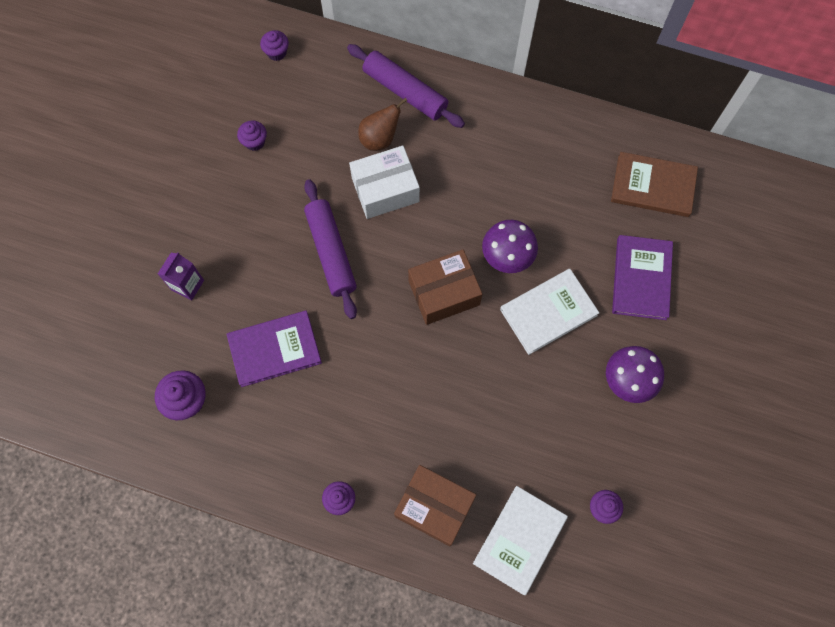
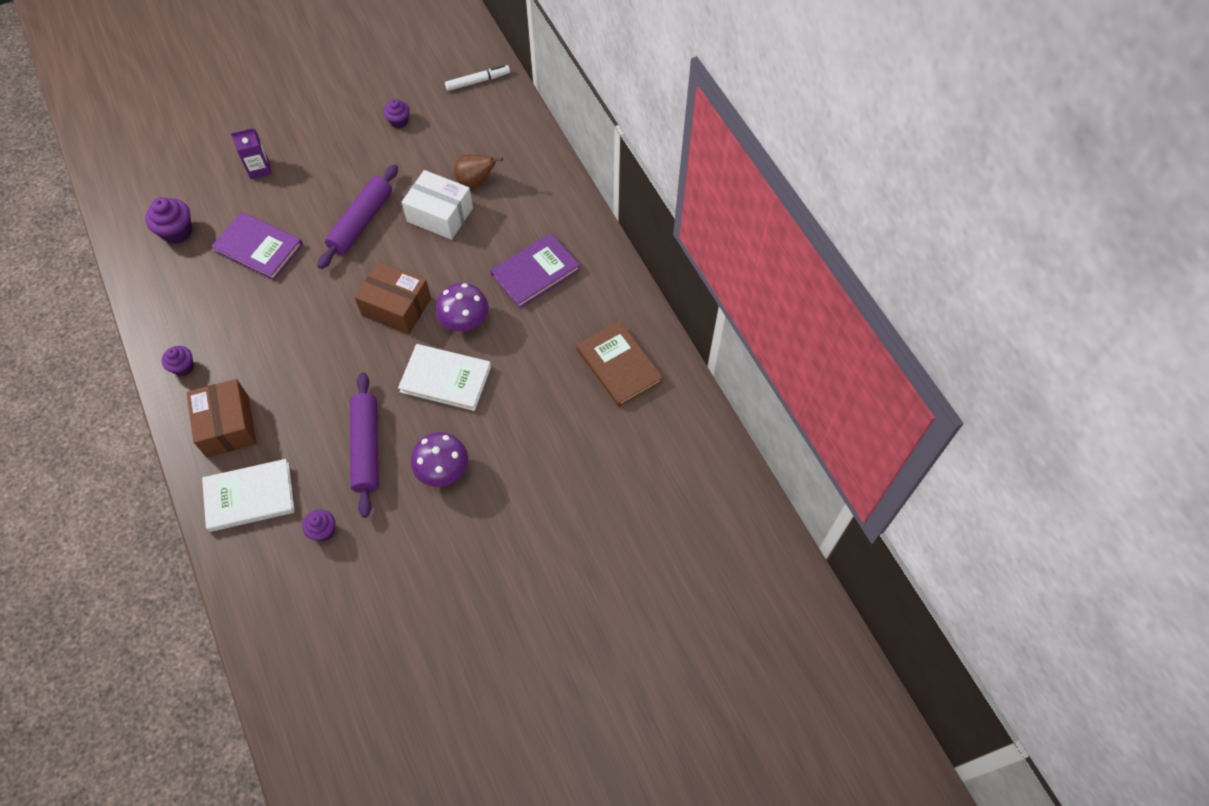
camera: 45 degrees right, 10 degrees down
purple cupcake [260,30,289,61] -> white marker [445,65,510,91]
purple rolling pin [347,44,465,128] -> purple rolling pin moved to [350,372,379,517]
purple book [612,235,673,320] -> purple book moved to [490,233,580,308]

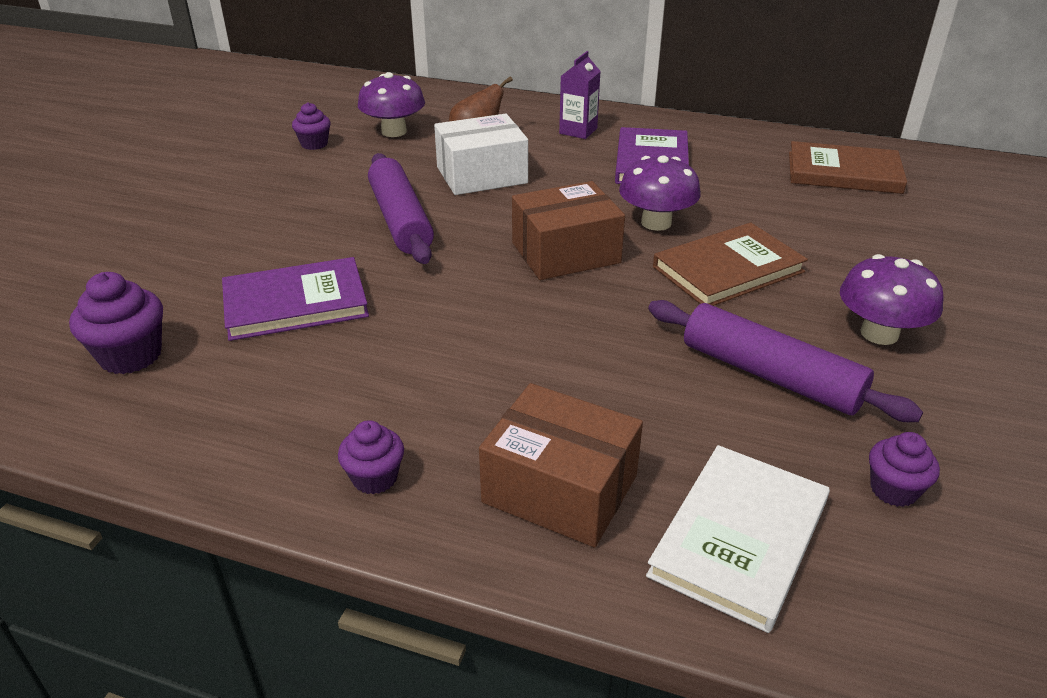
camera: 45 degrees left, 25 degrees down
purple carton [231,128,272,179] -> purple carton moved to [559,51,601,139]
white book [398,344,491,411] -> brown book [653,223,808,306]
white marker [445,65,510,91] -> none
none -> purple mushroom [358,72,425,137]

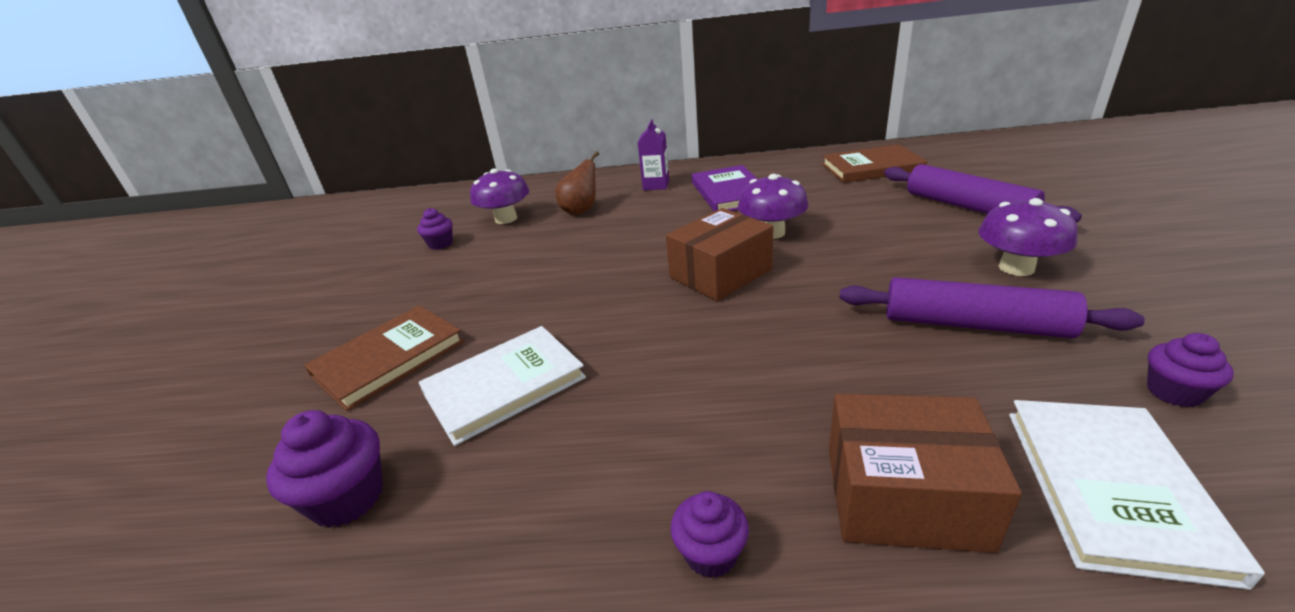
camera: 15 degrees left, 5 degrees down
purple book [222,257,369,341] -> white book [419,326,586,446]
purple rolling pin [368,153,434,264] -> purple rolling pin moved to [884,164,1082,222]
white box [434,114,528,195] -> none
brown book [653,223,808,306] -> brown book moved to [304,305,464,411]

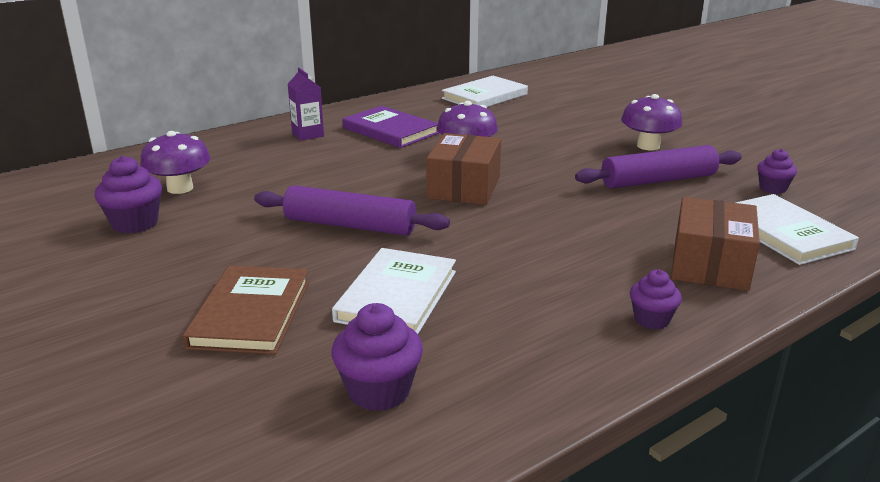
camera: 40 degrees left, 5 degrees down
purple cupcake [417,208,453,250] -> purple cupcake [94,156,162,233], size x1.56
brown pear [555,151,599,215] -> none
brown book [822,144,927,183] -> white book [442,76,528,107]
brown box [829,394,1022,553] -> brown box turned 45 degrees counterclockwise [671,197,760,291]
purple rolling pin [884,164,1082,222] -> purple rolling pin moved to [254,185,450,236]

